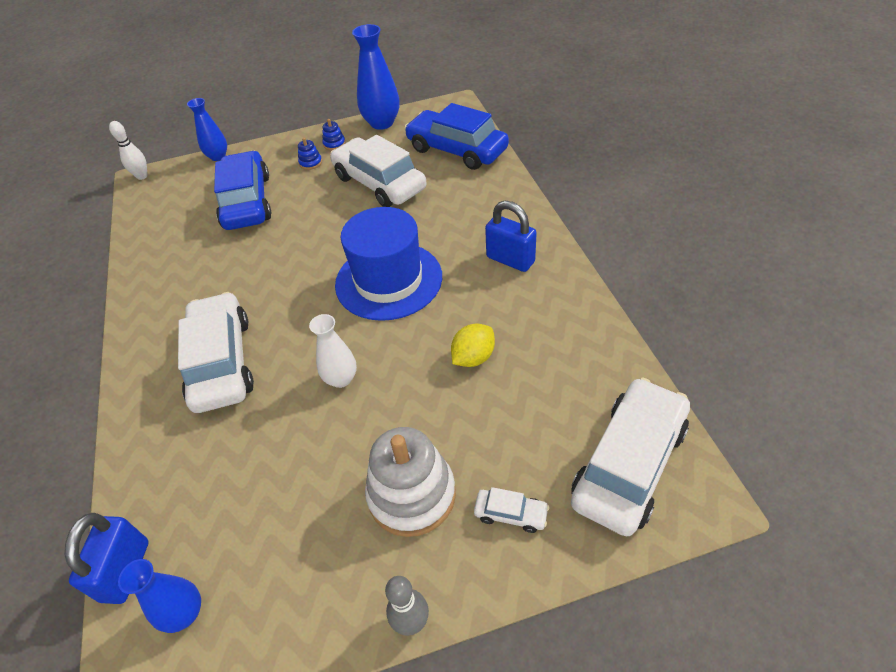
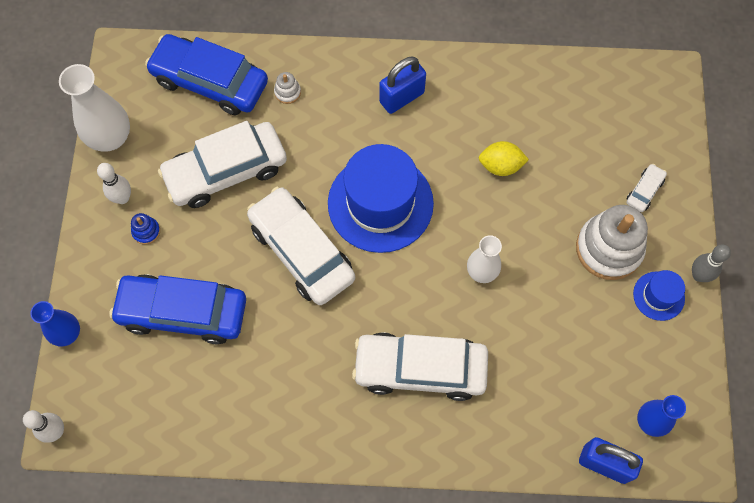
camera: 75 degrees left, 20 degrees up
blue stacking toy [322,119,346,151] -> white bowling pin [97,163,131,204]
blue vase [352,24,399,130] -> white vase [59,64,130,152]
blue car [404,103,509,170] -> blue car turned 60 degrees clockwise [145,34,268,115]
yellow lemon [451,324,495,367] -> yellow lemon turned 60 degrees counterclockwise [479,141,529,176]
white car [571,378,690,536] -> white car moved to [247,187,355,305]
none -> white stacking toy [274,72,301,104]
none -> blue hat [633,270,685,321]

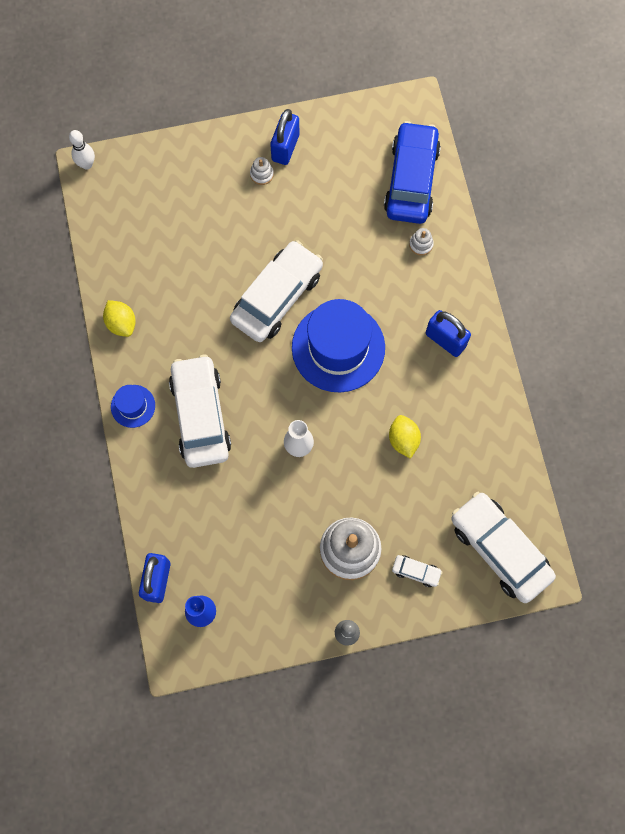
camera: 75 degrees right, 5 degrees up
blue vase [30,301,80,347] -> none
white vase [59,64,130,152] -> none
white bowling pin [97,163,131,204] -> blue padlock [270,109,299,165]
blue car [109,274,246,344] -> none
blue stacking toy [131,213,160,245] -> white stacking toy [250,157,274,185]
white car [158,121,287,208] -> white car moved to [451,492,556,603]
blue hat [633,270,685,321] -> blue hat moved to [111,385,155,428]
none -> yellow lemon [103,300,136,337]

